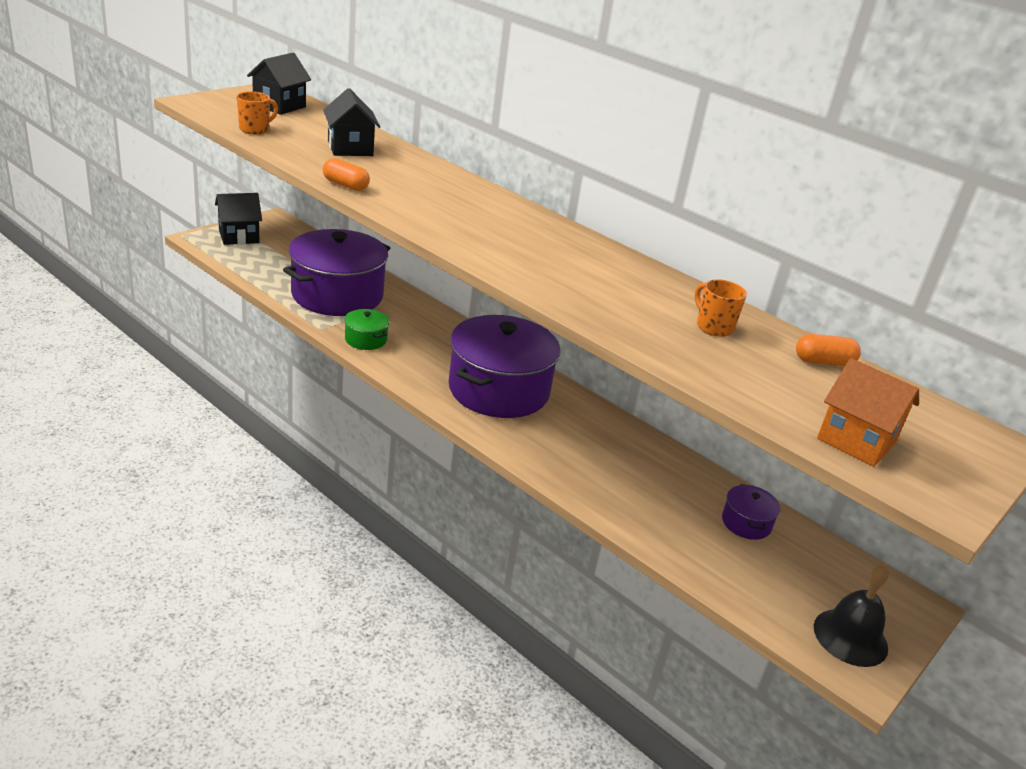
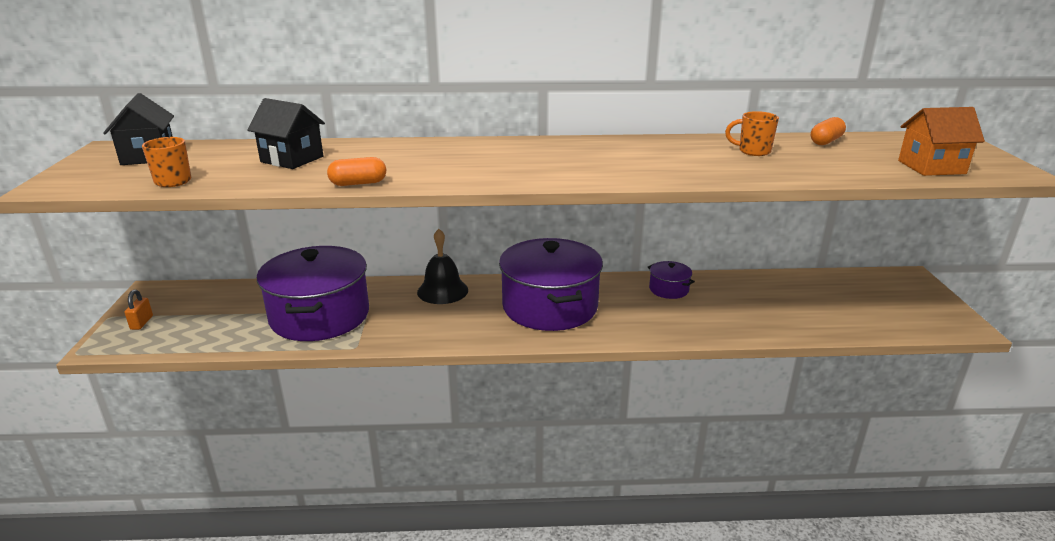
camera: 40 degrees left, 5 degrees down
black house [215,193,262,245] -> orange padlock [125,290,153,330]
green pot [344,309,389,350] -> none
purple pot [722,484,780,540] -> purple pot moved to [647,261,695,299]
black bell [814,565,889,667] -> black bell moved to [417,229,468,304]

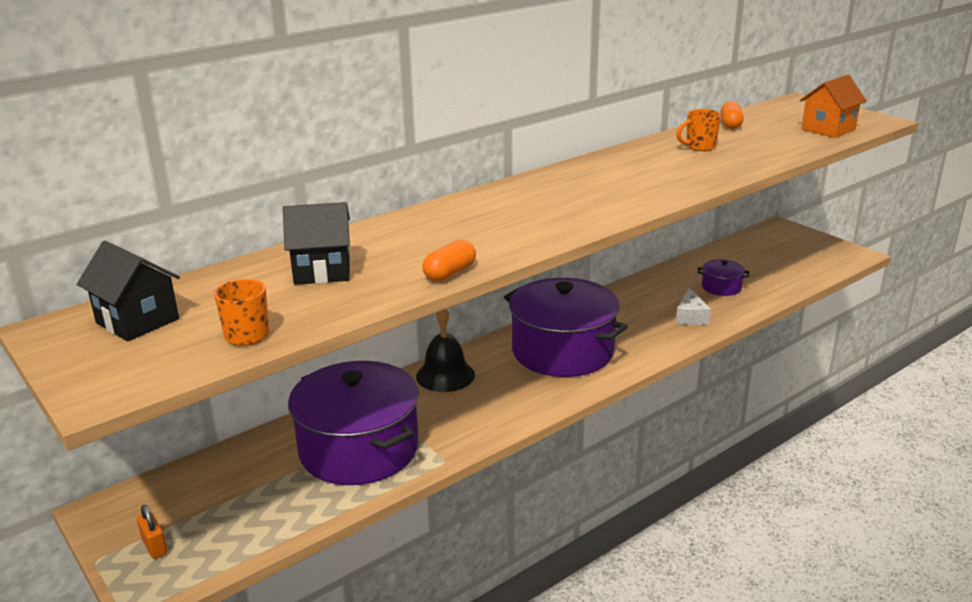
camera: 35 degrees left, 0 degrees up
purple pot [647,261,695,299] -> purple pot moved to [698,260,749,296]
none -> white cheese [676,288,711,325]

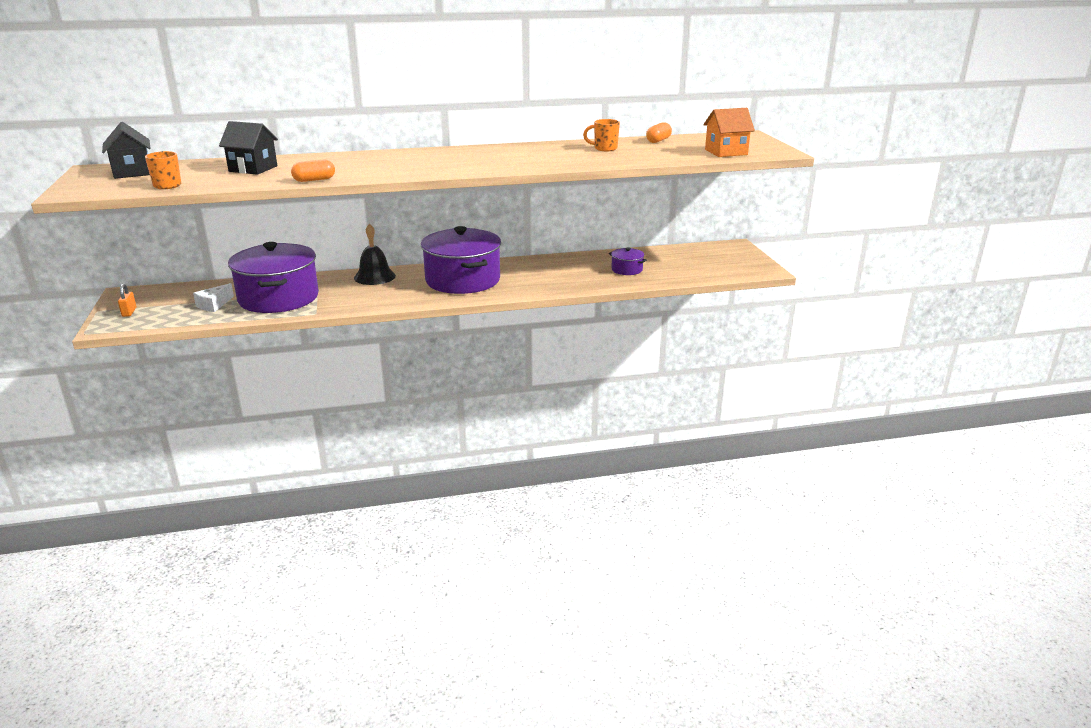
camera: 25 degrees right, 0 degrees up
white cheese [676,288,711,325] -> white cheese moved to [193,283,234,312]

